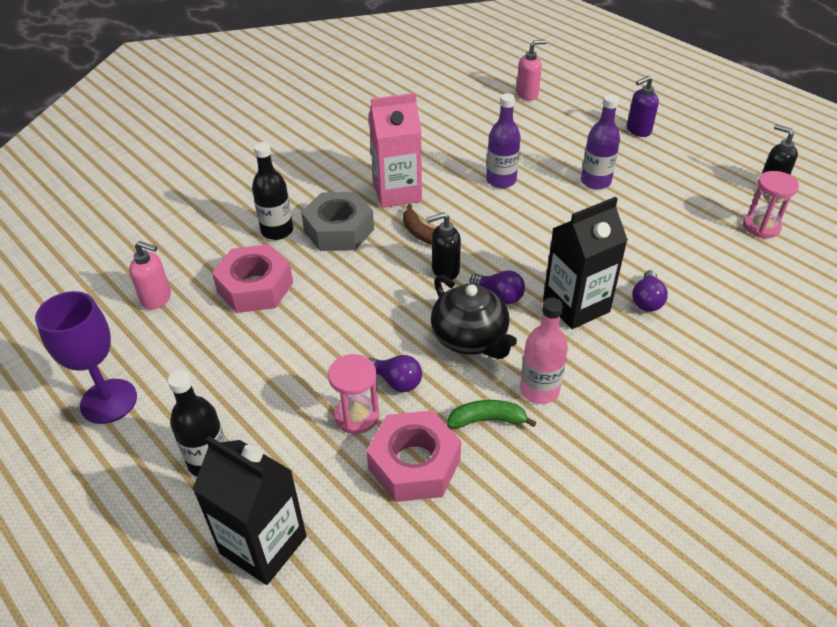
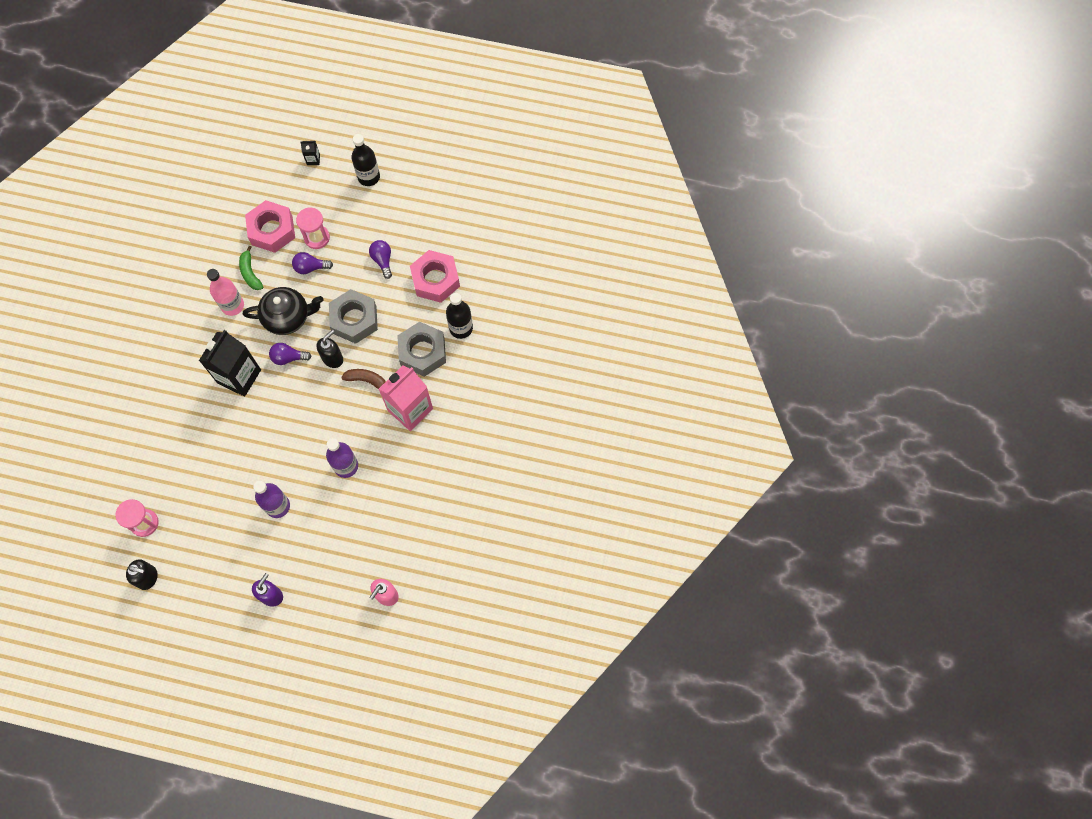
camera: 145 degrees right, 25 degrees up
purple goblet [35,291,137,424] -> none
pink soap dispenser [129,241,171,310] -> none
black carton [192,436,306,585] -> black carton [300,141,320,165], size x0.42
black teapot [431,275,517,359] -> black teapot turned 150 degrees clockwise [243,287,323,335]
green banana [447,400,537,428] -> green banana turned 105 degrees clockwise [239,246,263,290]
purple light bulb [632,270,668,312] -> purple light bulb moved to [369,240,392,279]
none -> grey nut [329,289,378,344]

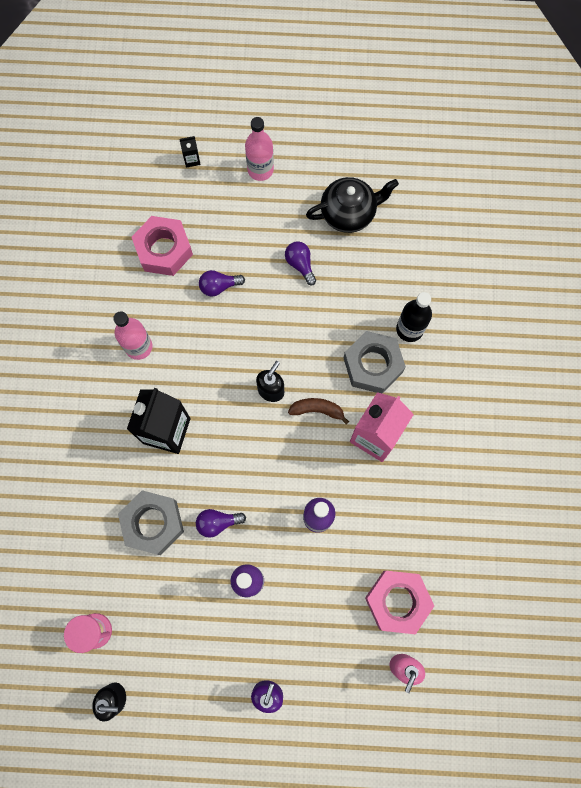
camera: 10 degrees left, 5 degrees up
green banana [239,246,263,290] -> none
black teapot [243,287,323,335] -> black teapot moved to [306,177,399,233]
purple light bulb [269,343,312,365] -> purple light bulb moved to [196,509,246,538]
pink hourglass [296,208,330,249] -> none
grey nut [329,289,378,344] -> grey nut moved to [118,490,184,555]
black bottle [351,134,380,186] -> pink bottle [245,117,274,181]
pink nut [410,250,460,303] -> pink nut moved to [365,571,434,634]

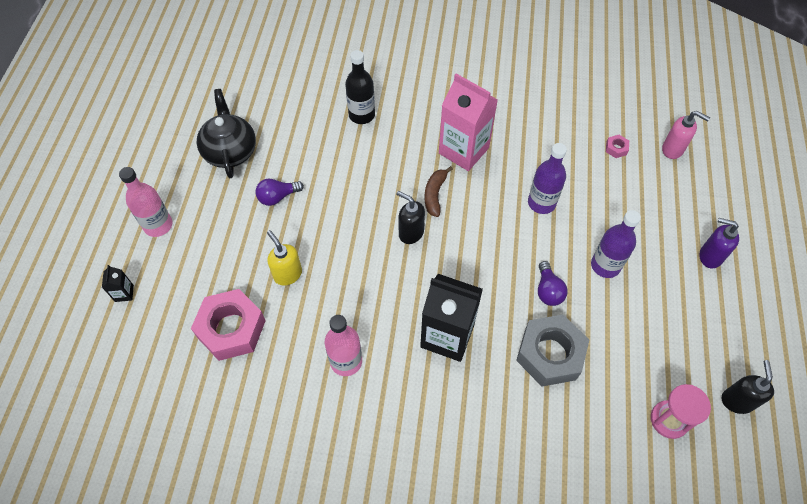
camera: 85 degrees left, 15 degrees down
purple light bulb [199,270,245,297] -> yellow soap dispenser [267,230,302,286]
grey nut [344,331,406,393] -> none
pink nut [365,571,434,634] -> pink nut [606,135,629,158], size x0.40

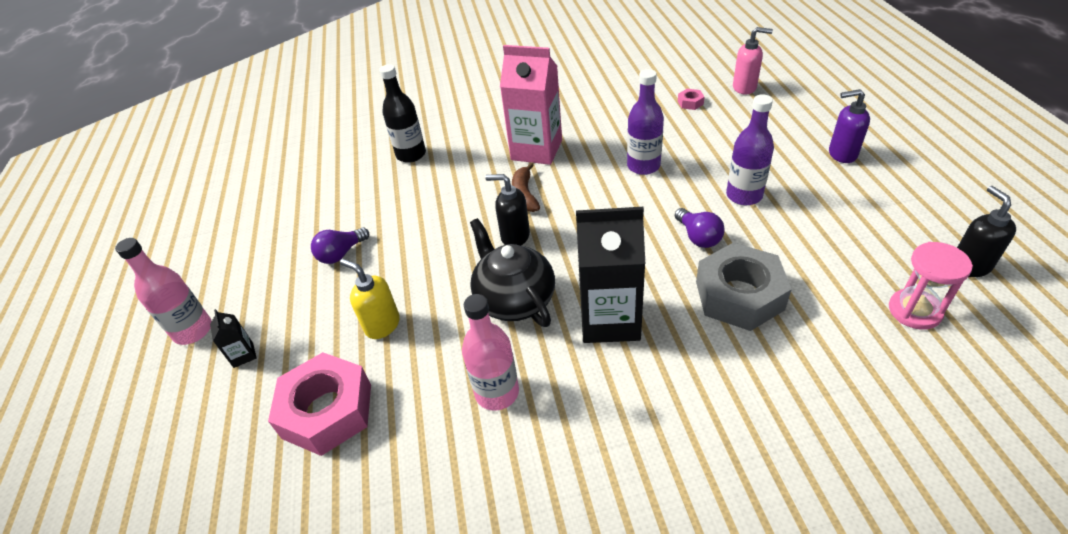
camera: 15 degrees left, 15 degrees down
black carton [102,265,134,302] -> black carton moved to [210,309,256,368]
black teapot [197,89,256,178] -> black teapot moved to [470,218,555,327]

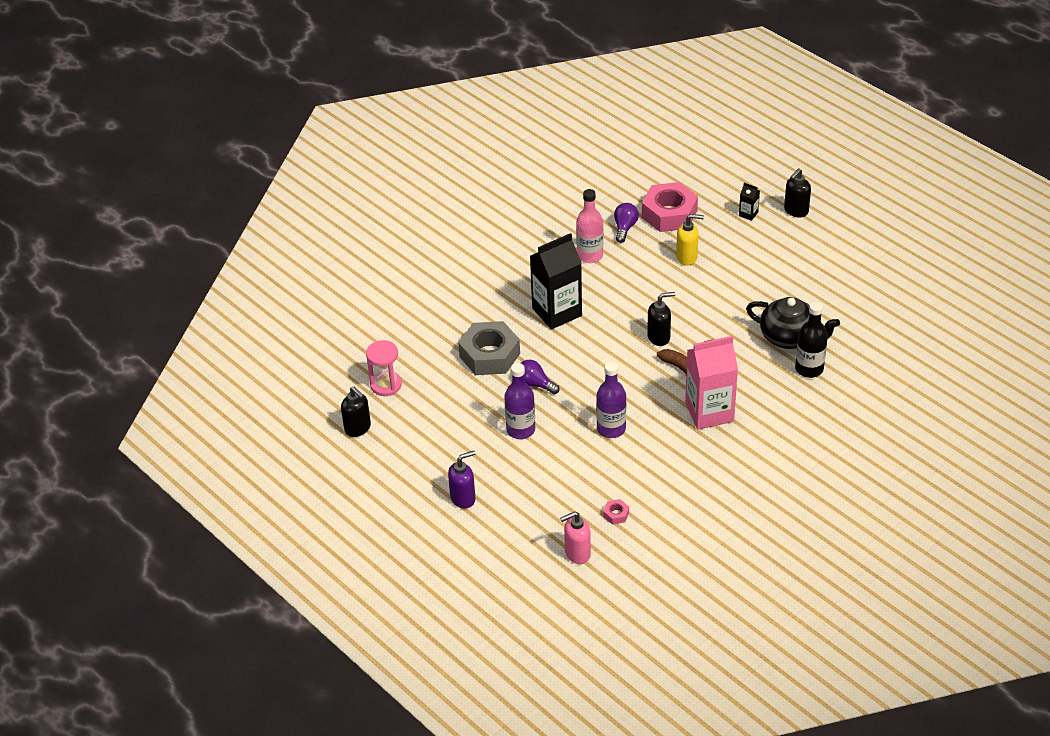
camera: 145 degrees right, 0 degrees up
pink bottle [115,238,212,345] -> black soap dispenser [784,168,811,217]
purple light bulb [311,227,369,264] -> purple light bulb moved to [614,203,639,243]
black teapot [470,218,555,327] -> black teapot moved to [746,297,840,349]

